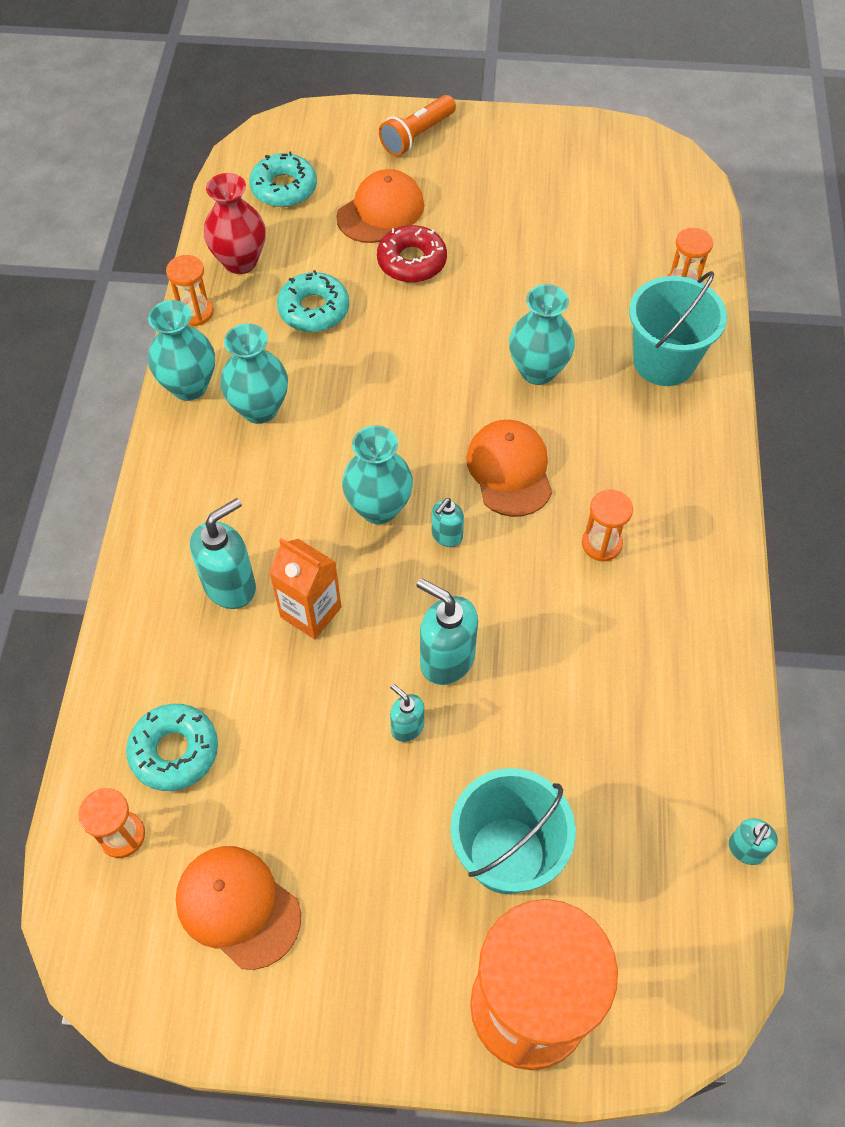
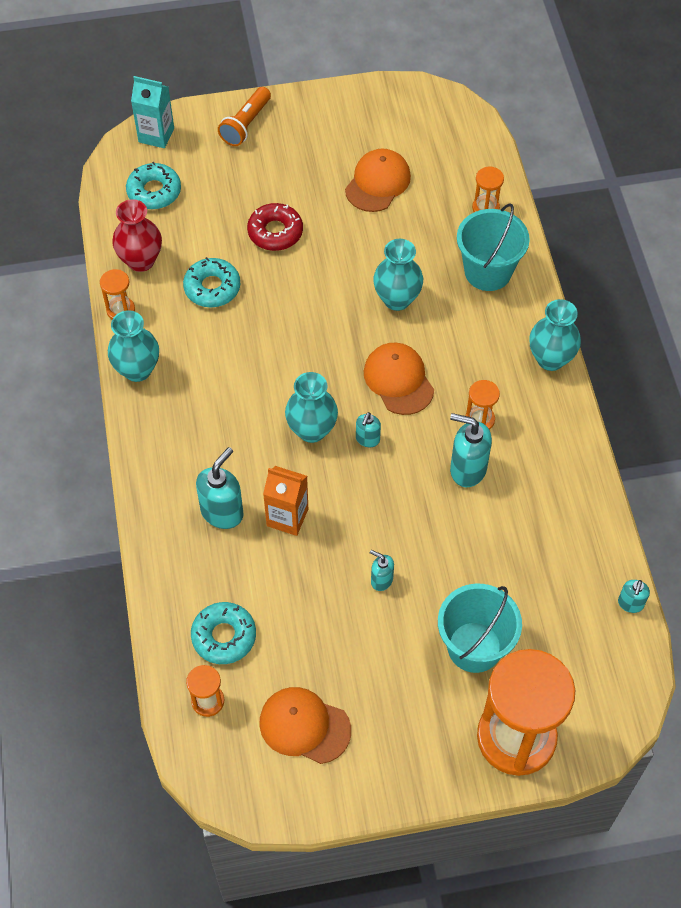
camera: 15 degrees left, 0 degrees up
turquoise vase [220,323,288,424] -> turquoise vase moved to [529,299,581,371]
orange cap [336,169,424,243] -> orange cap moved to [345,148,411,212]
turquoise soap dispenser [416,578,478,685] -> turquoise soap dispenser moved to [450,413,492,487]
none -> turquoise carton [131,76,174,148]

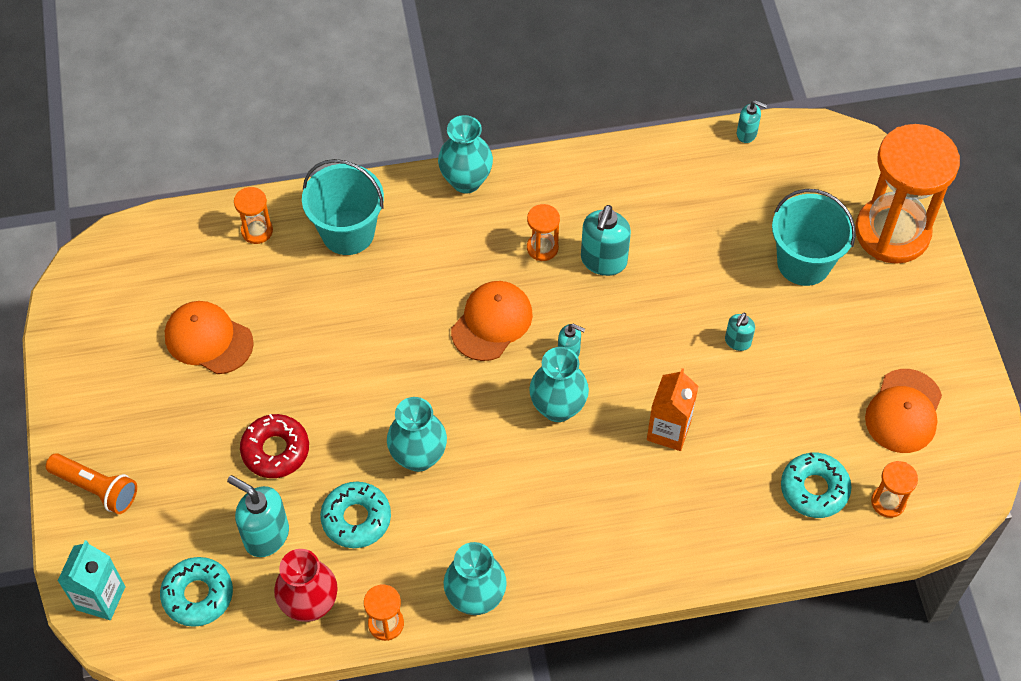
camera: 90 degrees left, 0 degrees up
turquoise soap dispenser [196,447,243,529] -> turquoise soap dispenser moved to [227,475,289,557]
orange cap [364,343,434,415] -> orange cap turned 150 degrees clockwise [451,281,533,361]
turquoise vase [373,239,423,311] -> turquoise vase moved to [387,397,447,472]

